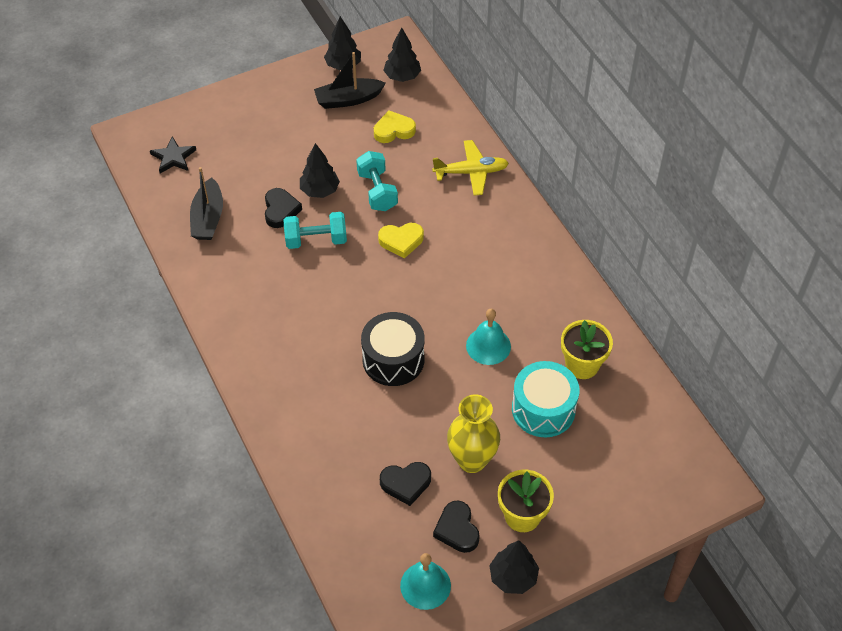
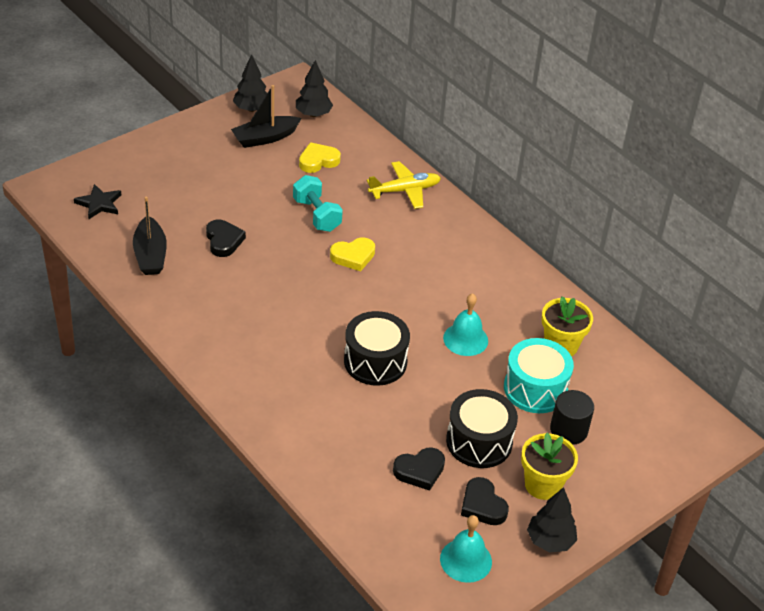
camera: 15 degrees left, 10 degrees down
turquoise dumbbell [284,212,347,249] -> none
black tree [300,143,340,198] -> none
yellow vase [447,394,500,473] -> black drum [446,389,518,468]
none -> black cylinder [550,390,594,445]

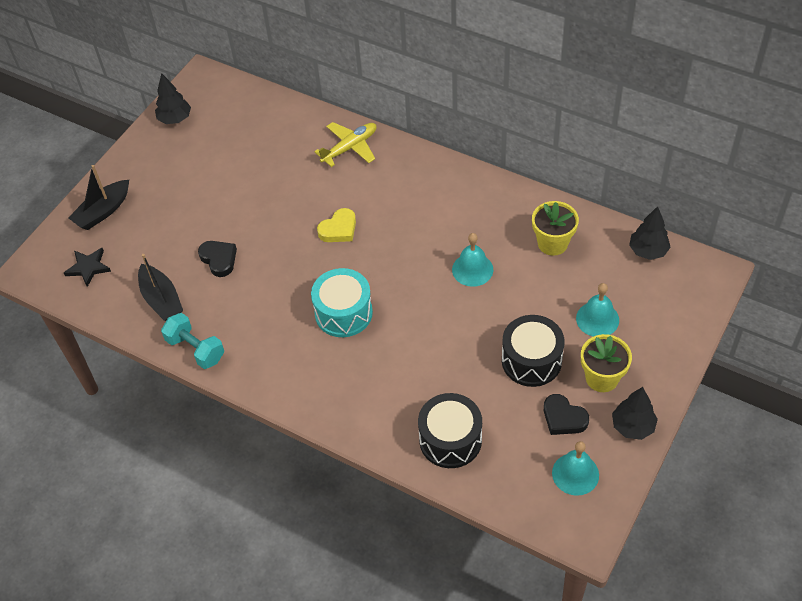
camera: 15 degrees left, 10 degrees up
black boat [231,85,301,148] -> black boat moved to [68,165,129,230]
turquoise dumbbell [293,175,343,232] -> turquoise dumbbell moved to [161,313,224,369]
black tree [296,60,333,117] -> black tree moved to [629,206,671,260]
yellow heart [299,142,341,173] -> none
black drum [344,311,410,386] -> black drum moved to [418,393,482,468]
black heart [393,447,445,491] -> none
turquoise drum [504,338,574,413] -> turquoise drum moved to [311,268,373,337]
black cylinder [550,390,594,445] -> turquoise bell [576,283,619,337]

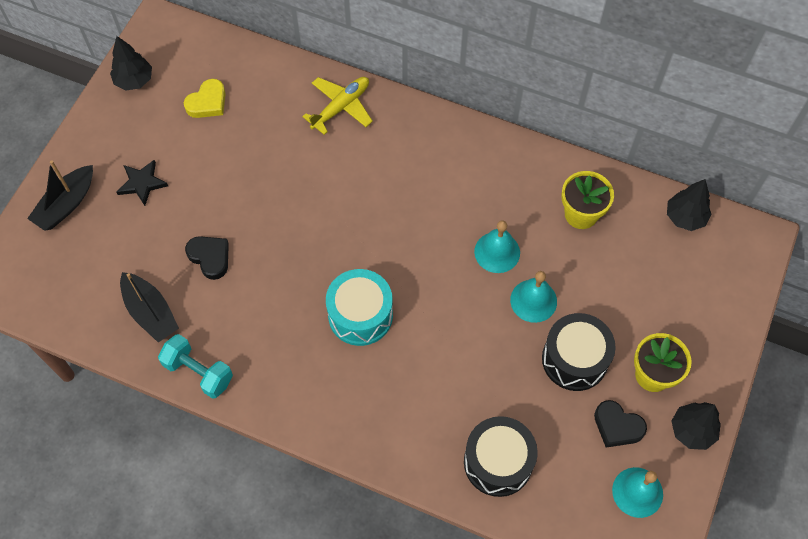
camera: 10 degrees left, 10 degrees up
black star [64,248,111,287] -> black star moved to [116,160,168,206]
yellow heart [317,208,356,242] -> yellow heart moved to [184,79,226,118]
turquoise bell [576,283,619,337] -> turquoise bell moved to [510,271,557,323]

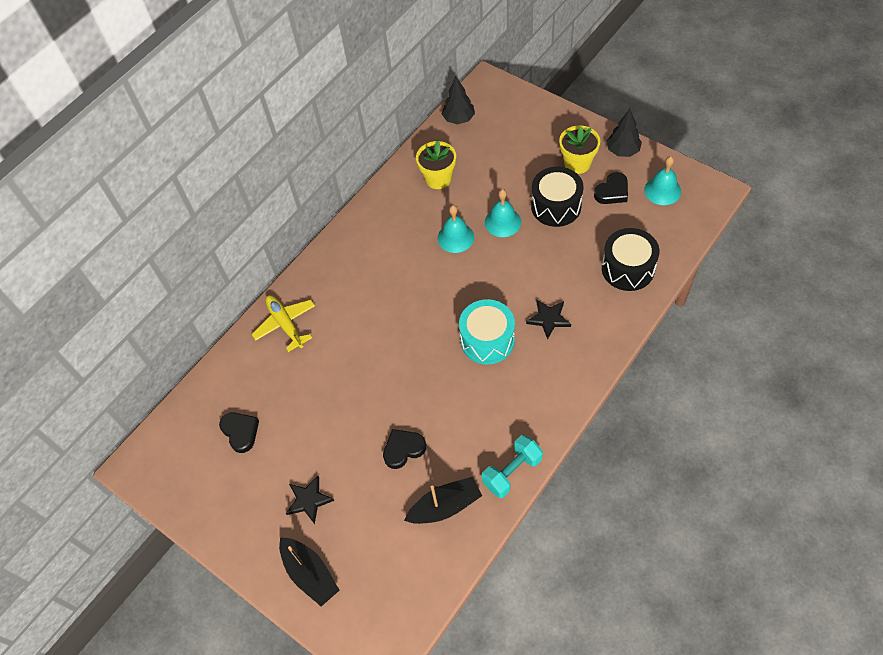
camera: 70 degrees left, 5 degrees down
black tree [110,36,152,91] -> none
yellow heart [184,79,226,118] -> black heart [219,412,259,453]
none -> black star [526,300,571,340]

